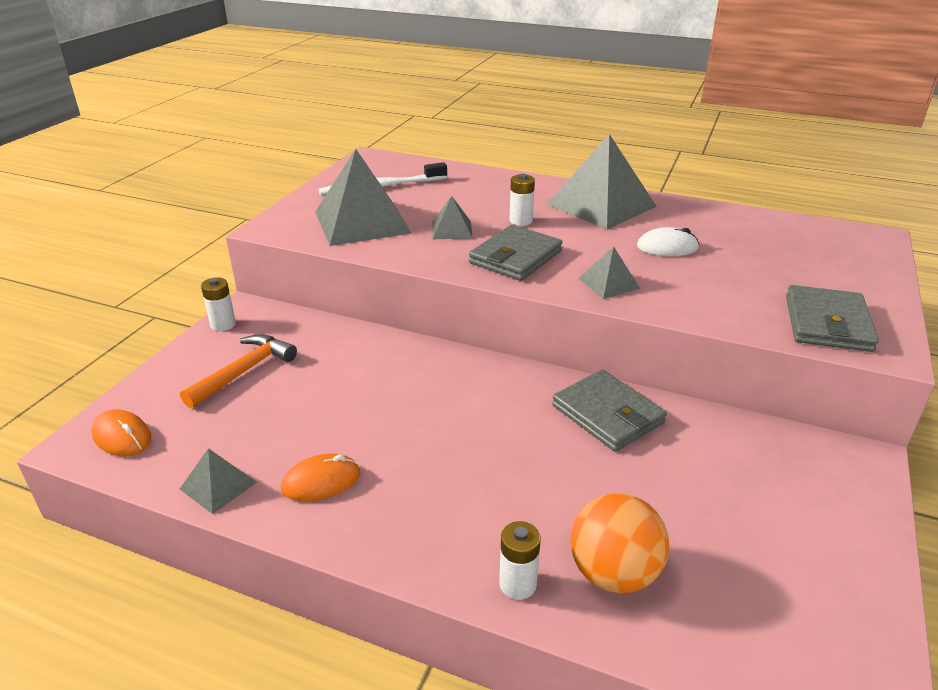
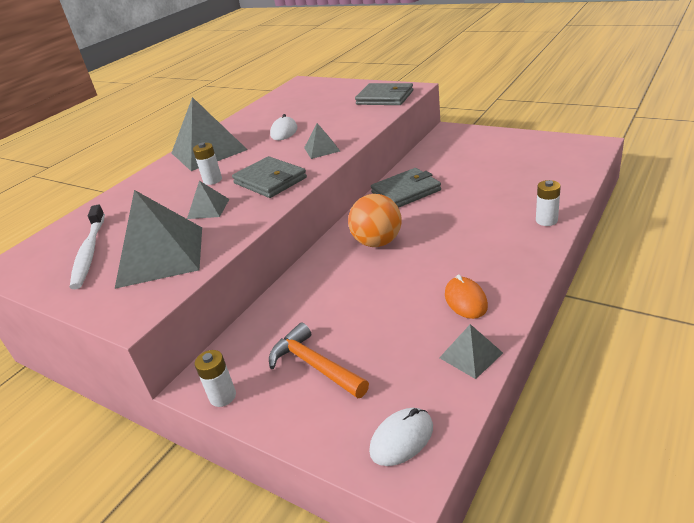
camera: 75 degrees left, 0 degrees up
orange mouse [92,409,151,456] -> white mouse [369,408,433,466]
orange ball [570,493,669,593] -> orange ball moved to [348,194,401,247]

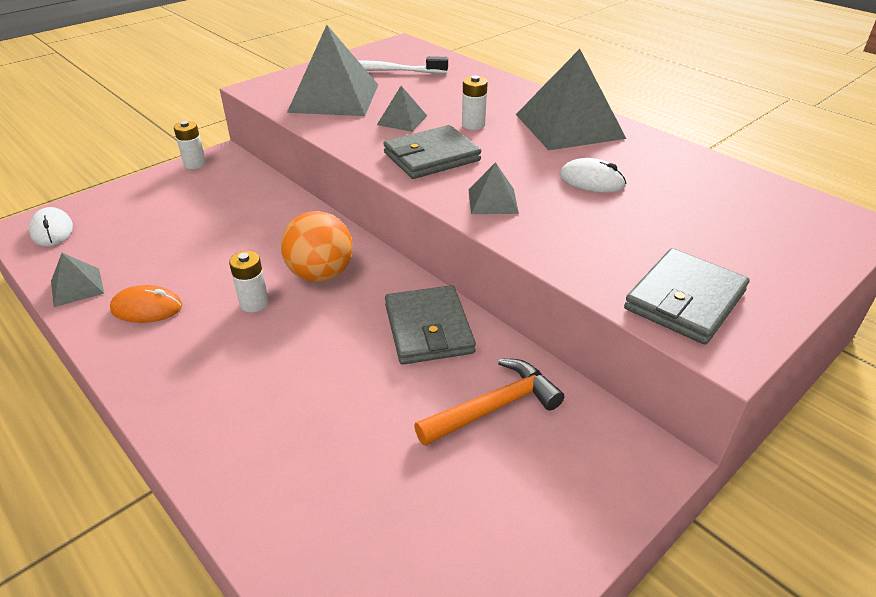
camera: 100 degrees right, 5 degrees up
orange hammer [269,322,369,398] -> orange hammer moved to [414,358,564,446]
white battery [536,180,561,226] -> white battery moved to [229,251,269,312]

